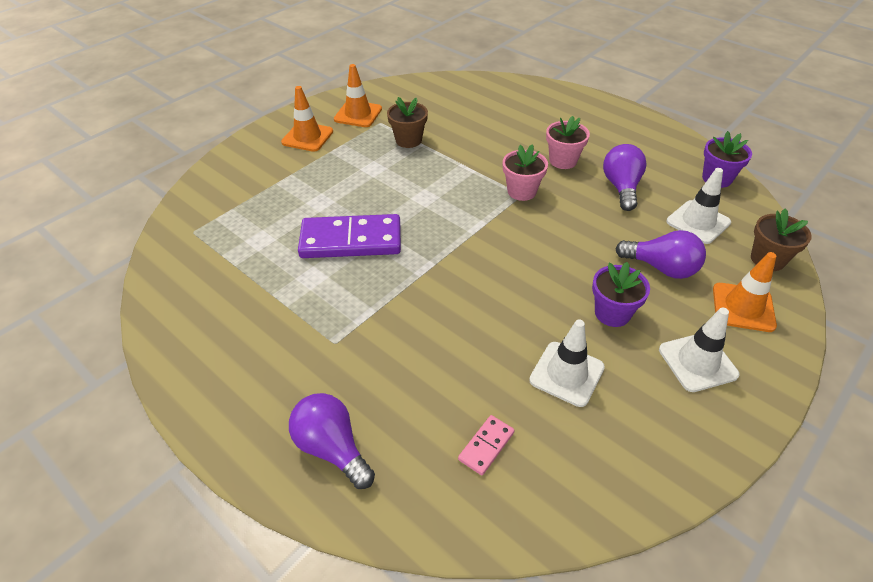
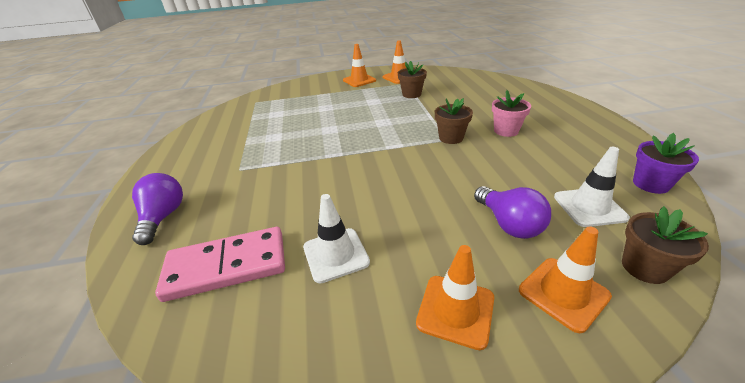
camera: 40 degrees right, 10 degrees down
purple domino [298,214,401,258] -> none
pink domino [458,415,515,475] -> pink domino [155,227,285,302], size x2.23
pink flower pot [503,144,548,201] -> brown flower pot [435,98,473,144]
purple flower pot [592,262,650,327] -> none
purple light bulb [603,144,647,211] -> none
white traffic cone [659,308,739,392] -> orange traffic cone [416,245,494,350]

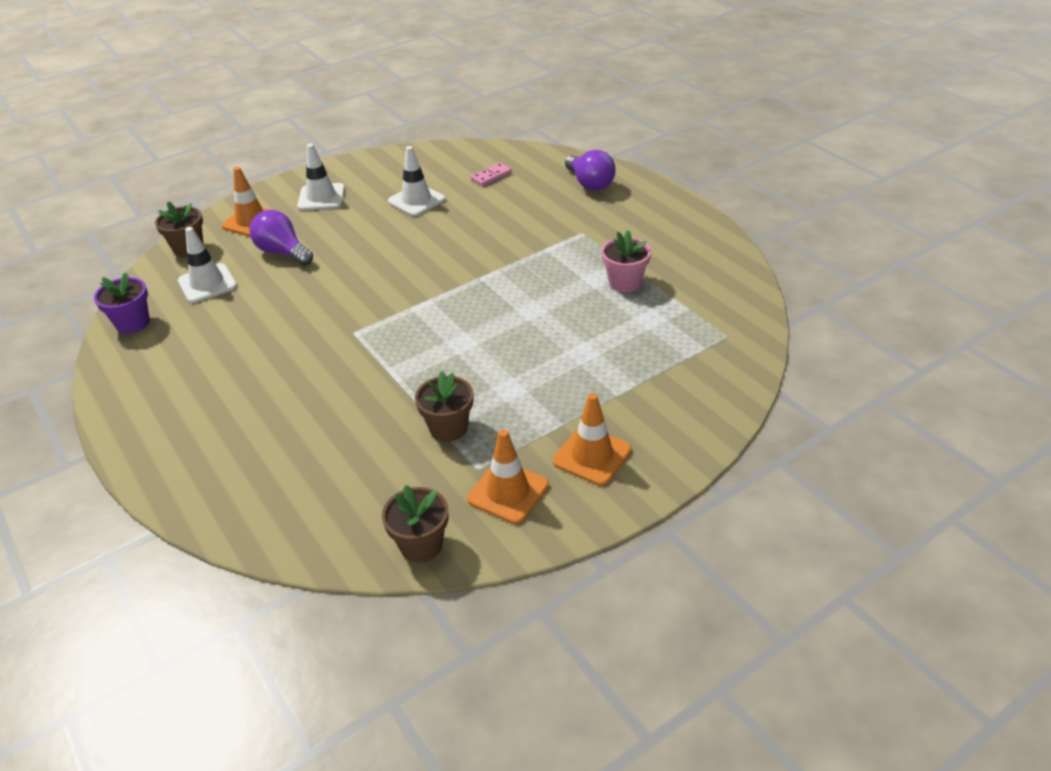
camera: 155 degrees right, 5 degrees up
pink domino [155,227,285,302] -> pink domino [471,163,512,186], size x0.45
orange traffic cone [416,245,494,350] -> white traffic cone [297,144,345,210]
brown flower pot [435,98,473,144] -> brown flower pot moved to [382,485,448,563]
pink flower pot [492,90,531,137] -> pink flower pot moved to [601,230,651,292]

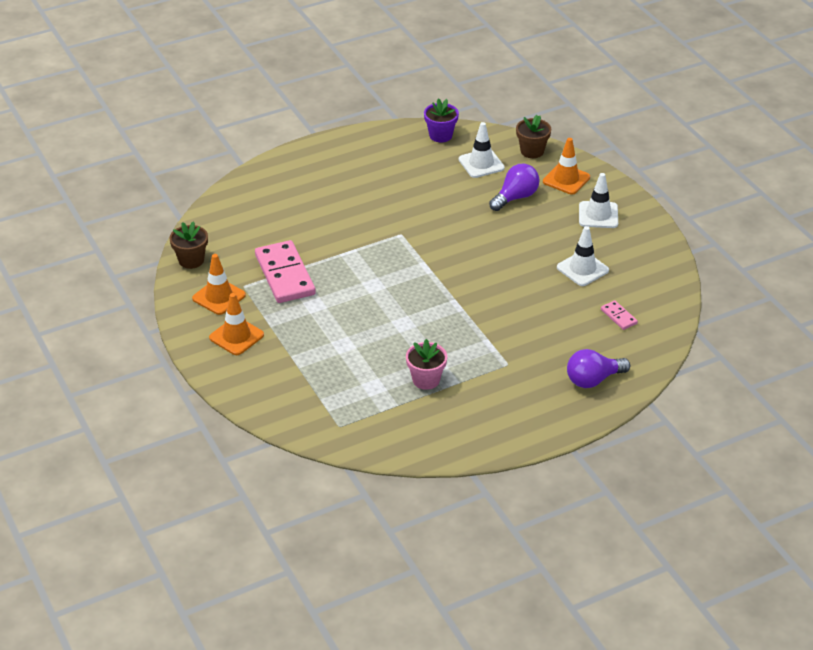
camera: 95 degrees right, 0 degrees up
brown flower pot [415,371,473,442] -> pink domino [255,240,316,303]

